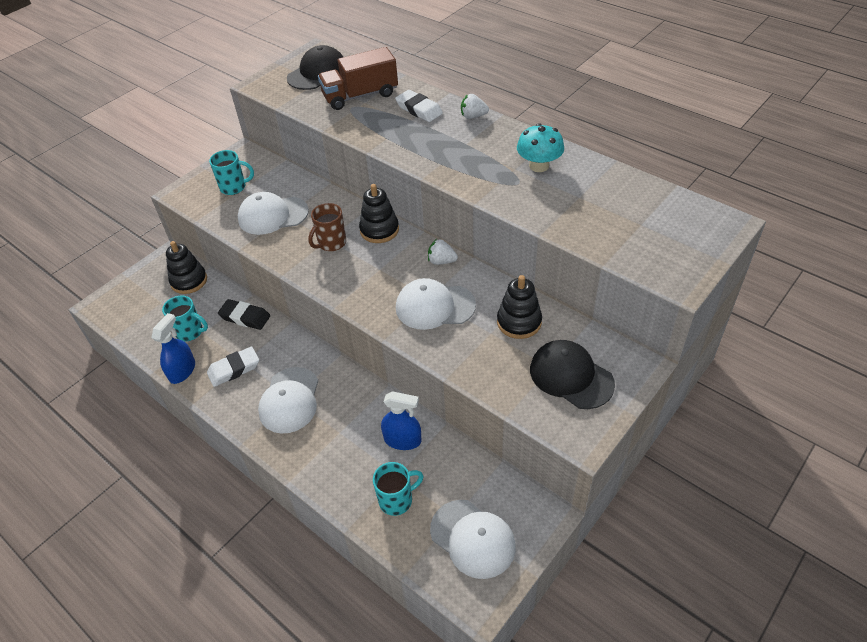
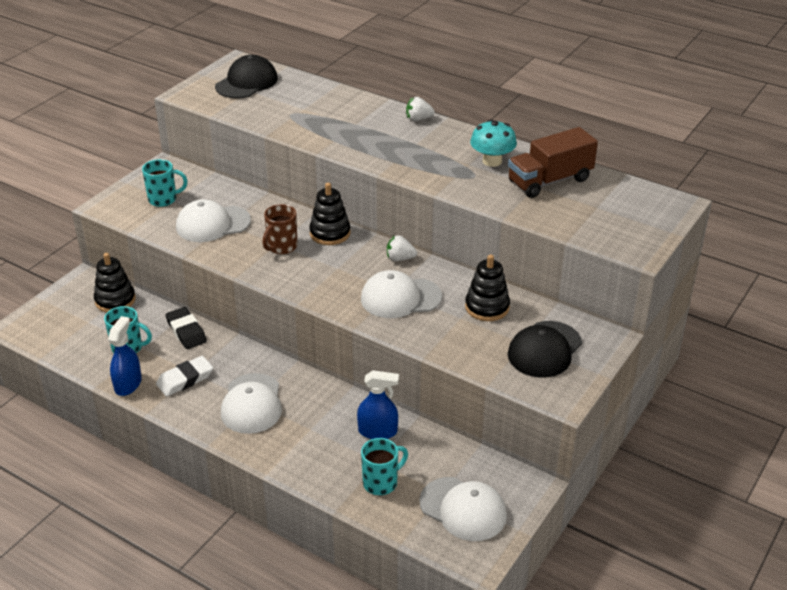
camera: 10 degrees left, 10 degrees down
black eraser [218,299,270,330] -> black eraser turned 45 degrees clockwise [165,307,207,349]
brown truck [318,47,398,110] -> brown truck moved to [508,127,598,198]
white eraser [395,90,443,122] -> none
black cap [530,340,615,409] -> black cap turned 90 degrees counterclockwise [508,321,582,378]

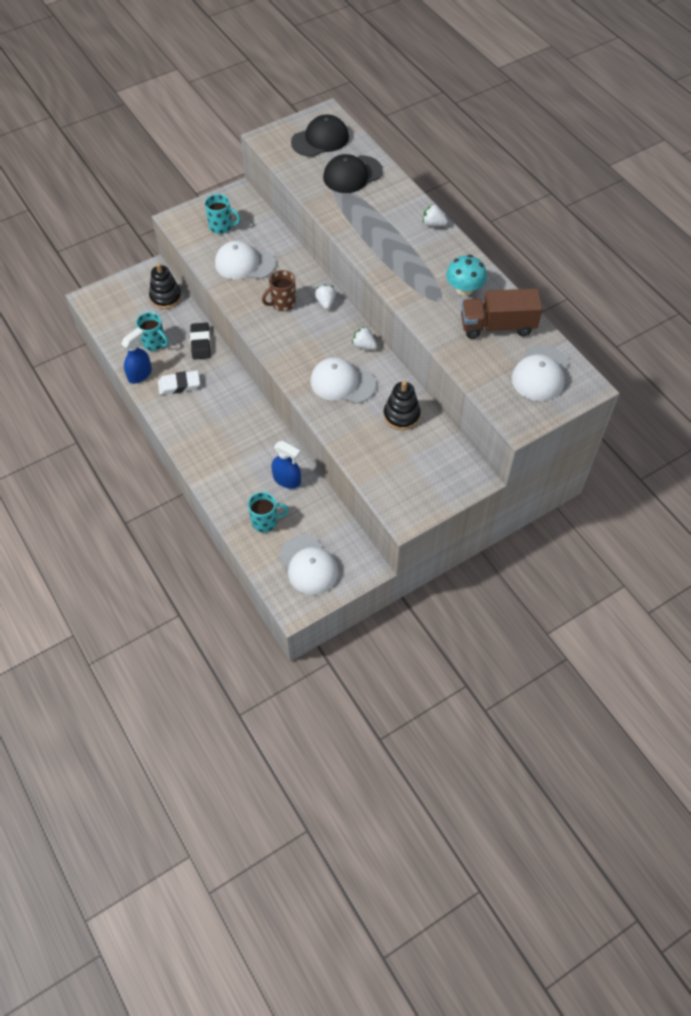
camera: 25 degrees right, 20 degrees up
white cap [221,373,282,434] -> white cap moved to [512,345,569,401]
black stacking toy [309,183,351,245] -> white strawberry [315,284,336,309]
black cap [508,321,582,378] -> black cap moved to [323,154,383,193]

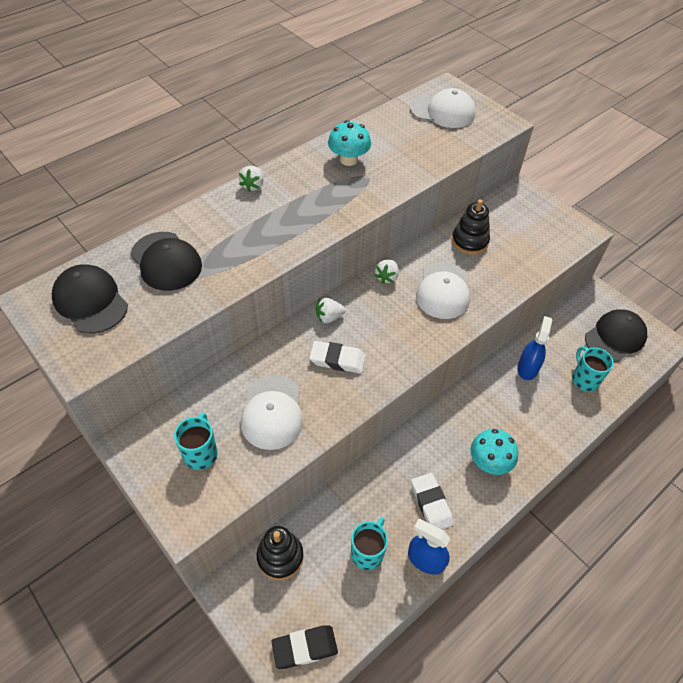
camera: 100 degrees left, 5 degrees down
black eraser [190,322,211,360] -> black eraser moved to [271,625,338,669]
brown mug [262,270,296,311] -> white eraser [309,341,366,373]
white cap [279,535,339,595] -> black cap [585,309,647,362]
brown truck [461,288,543,339] -> none
none -> turquoise mushroom [471,429,518,475]

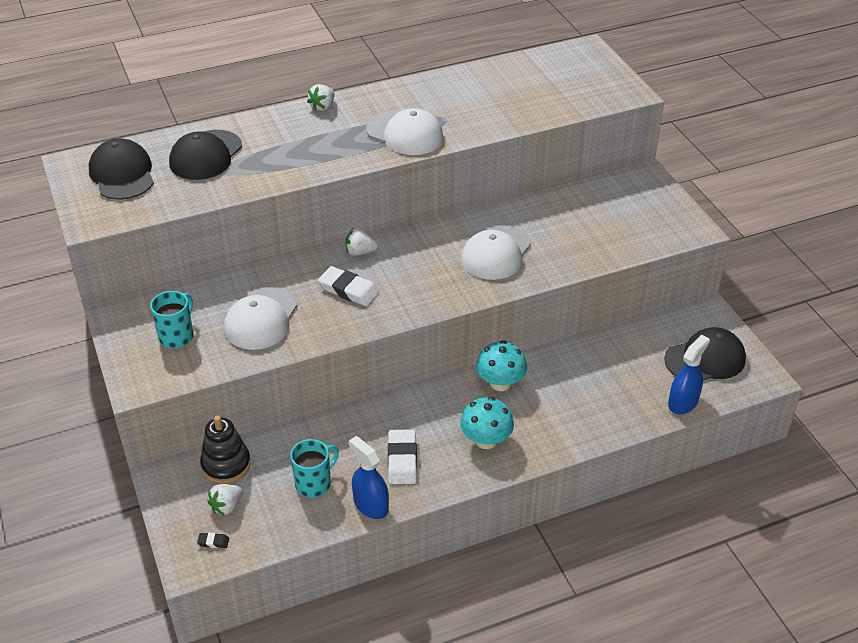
camera: 20 degrees right, 10 degrees down
black cap [130,232,202,291] -> black cap turned 45 degrees clockwise [169,130,242,180]
black eraser [271,625,338,669] -> black eraser [197,533,229,548], size x0.46
turquoise mushroom [328,120,371,166] -> turquoise mushroom moved to [476,340,527,391]
white strawberry [374,260,399,284] -> white strawberry moved to [207,484,243,516]
white cap [410,88,475,128] -> white cap moved to [366,108,444,155]
black stacking toy [452,199,490,255] -> none
blue spray bottle [517,316,552,380] -> blue spray bottle moved to [668,335,710,414]
turquoise mug [572,346,614,392] -> none

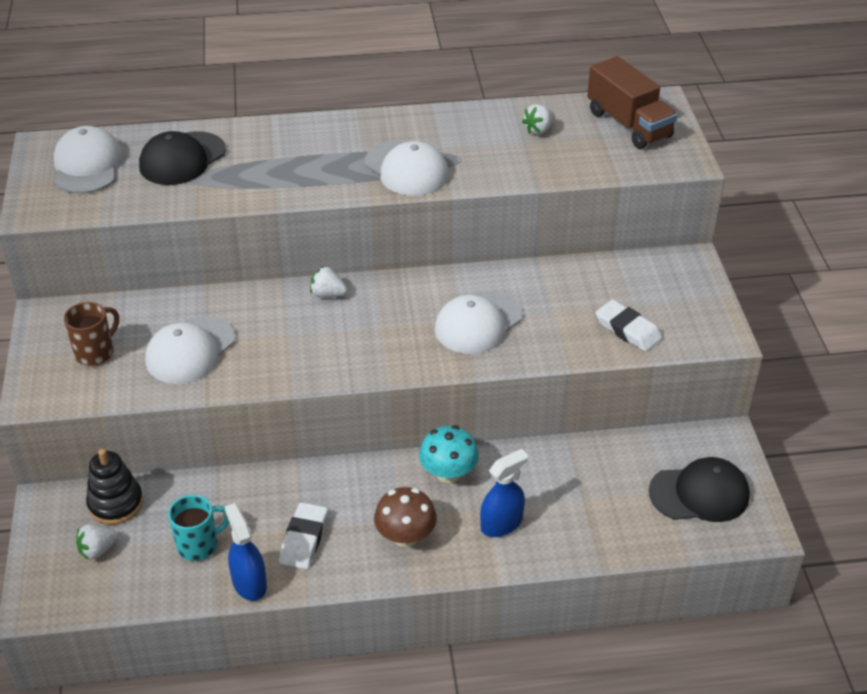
camera: 15 degrees right, 0 degrees up
black cap [89,139,154,200] -> white cap [54,126,123,194]
turquoise mug [150,291,193,348] -> brown mug [64,302,119,366]
black eraser [197,533,229,548] -> none
white strawberry [307,84,335,111] -> white strawberry moved to [522,104,555,135]
white eraser [318,266,379,306] -> white eraser moved to [596,299,662,352]
turquoise mushroom [460,397,514,449] -> brown mushroom [374,487,437,547]
blue spray bottle [668,335,710,414] -> blue spray bottle moved to [480,449,528,537]
none -> brown truck [587,56,678,149]

